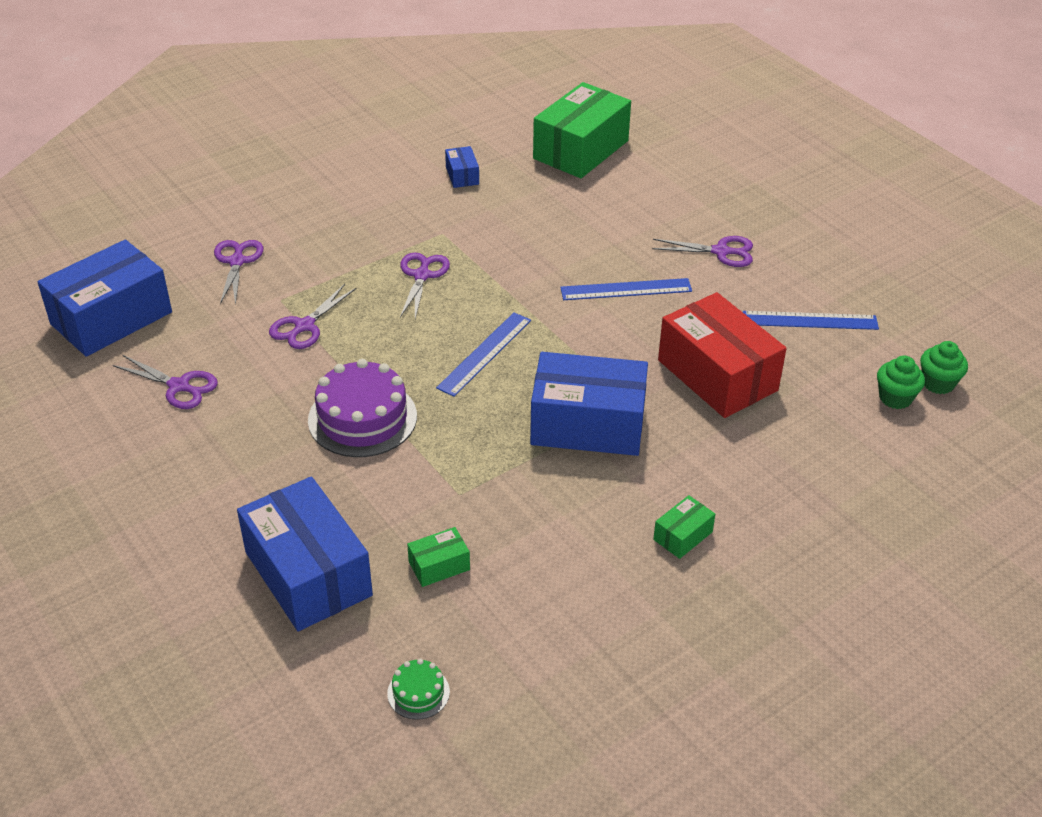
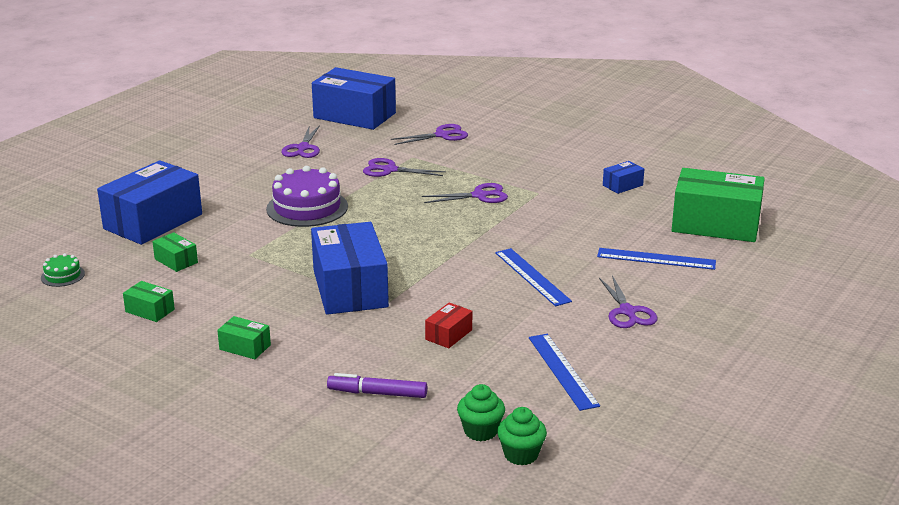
camera: 70 degrees right, 15 degrees down
blue ruler [436,312,531,397] -> blue ruler moved to [597,248,716,270]
red box [658,292,787,418] -> red box [425,302,472,348], size x0.44
none -> green box [123,281,175,322]
none -> purple marker [327,373,427,398]

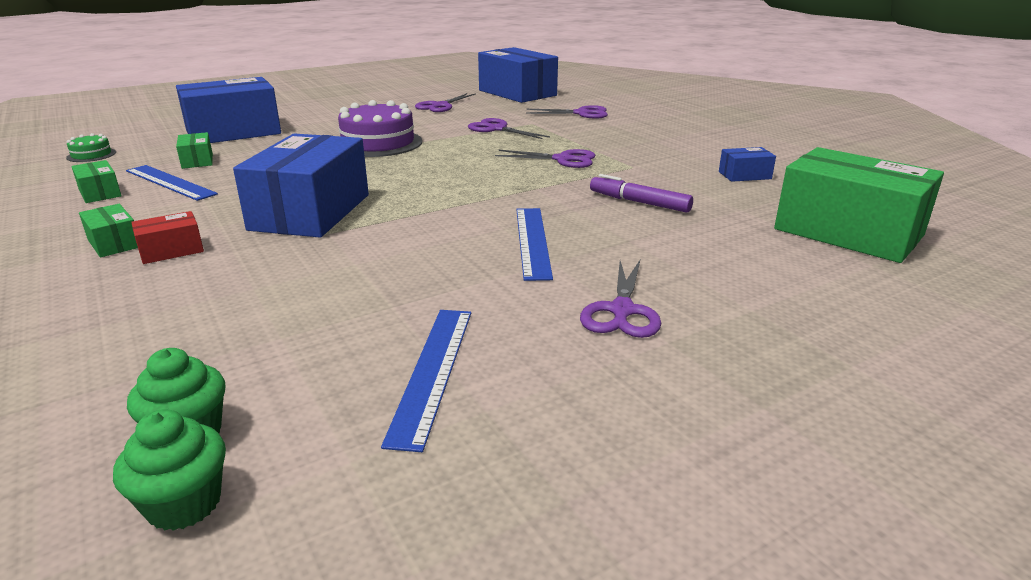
camera: 25 degrees right, 0 degrees up
purple marker [327,373,427,398] -> purple marker moved to [590,174,693,213]
red box [425,302,472,348] -> red box moved to [131,211,204,264]
blue ruler [597,248,716,270] -> blue ruler moved to [126,165,218,201]

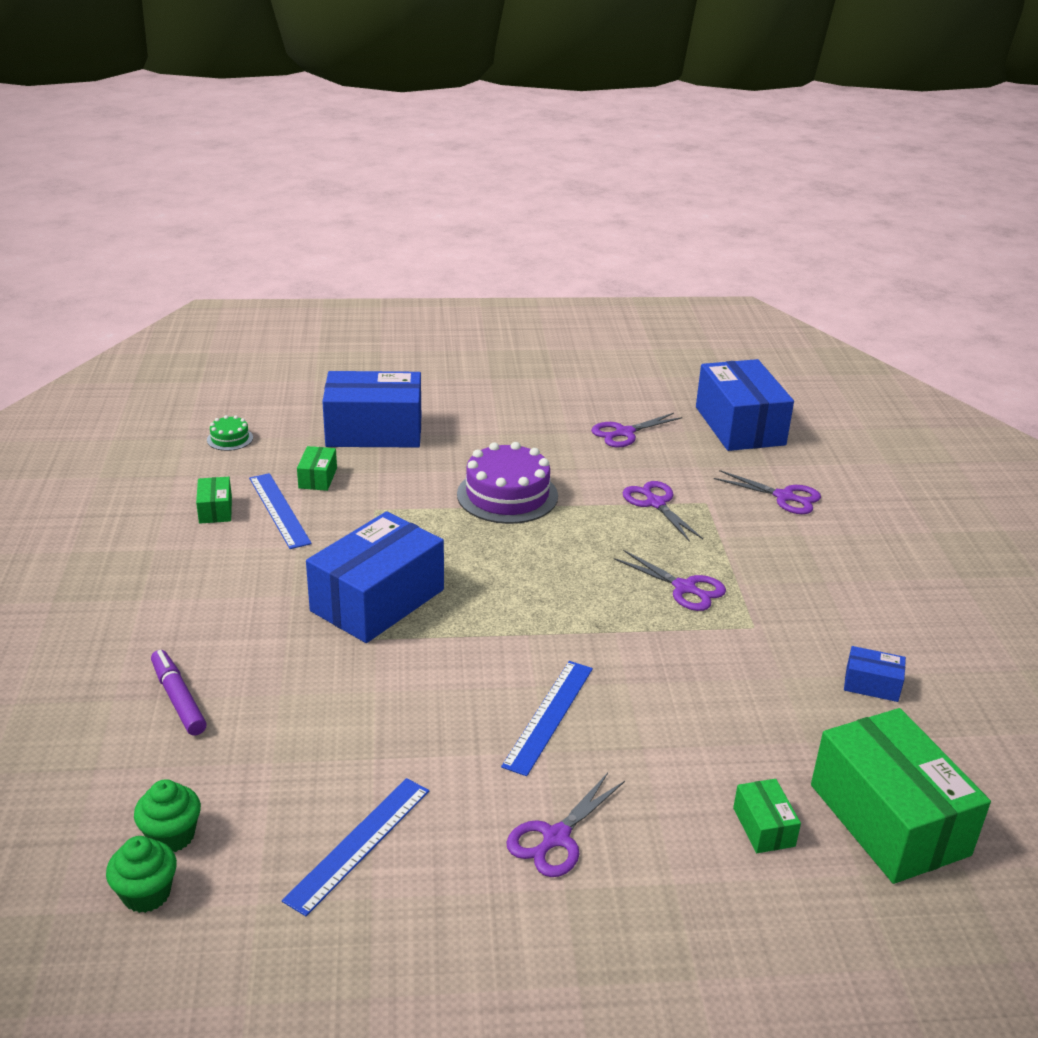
camera: 25 degrees right, 5 degrees up
green box [79,204,138,258] -> green box moved to [733,779,801,853]
red box [131,211,204,264] -> none
purple marker [590,174,693,213] -> purple marker moved to [151,650,207,736]

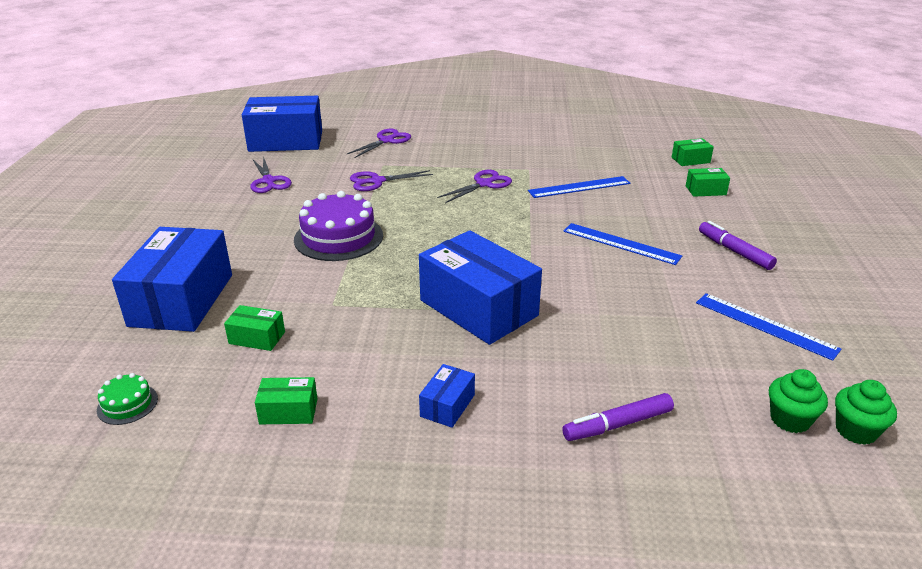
camera: 80 degrees left, 0 degrees up
blue ruler [249,473,312,549] -> blue ruler moved to [528,176,631,198]
purple scissors [506,773,625,877] -> purple marker [699,221,777,270]
green box [811,708,991,884] -> green box [672,138,714,166], size x0.44
blue box [844,646,906,702] -> blue box moved to [419,364,475,428]

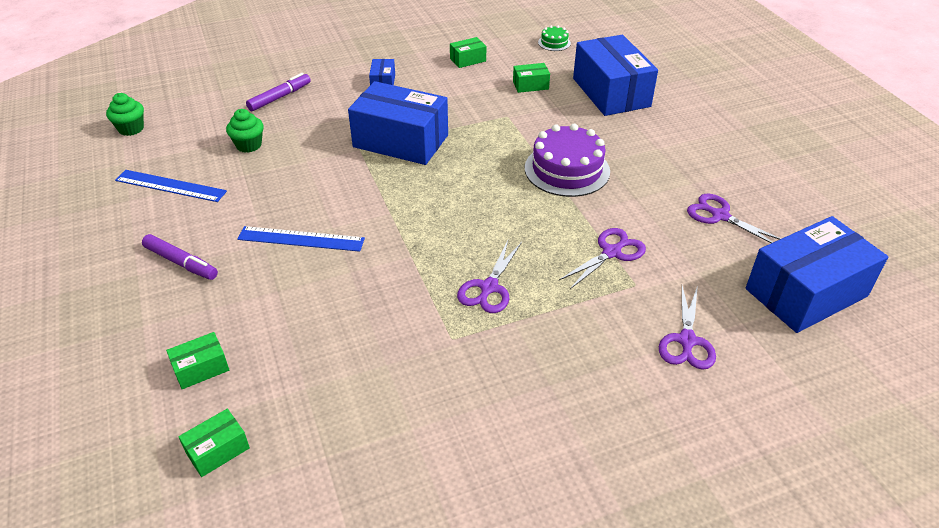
camera: 155 degrees right, 10 degrees up
blue ruler [528,176,631,198] -> none
green cupcake [769,369,828,433] -> green cupcake moved to [226,109,264,153]

